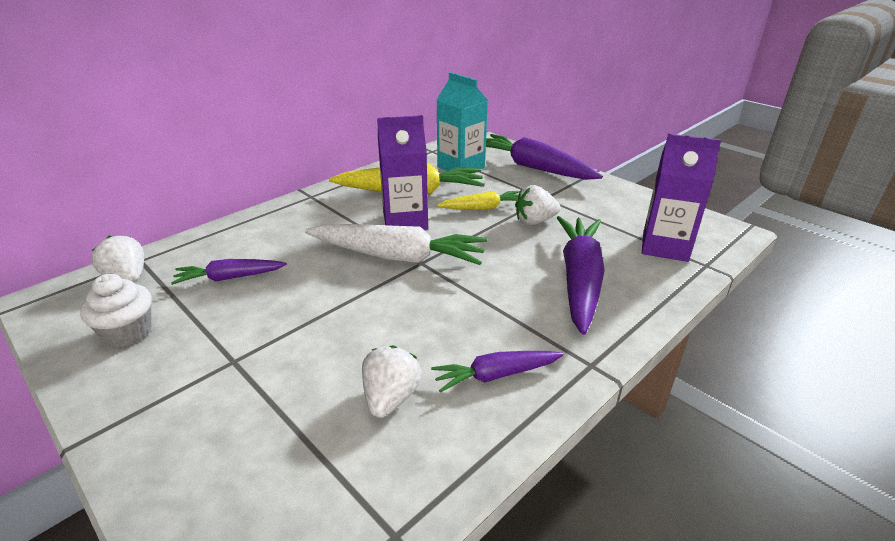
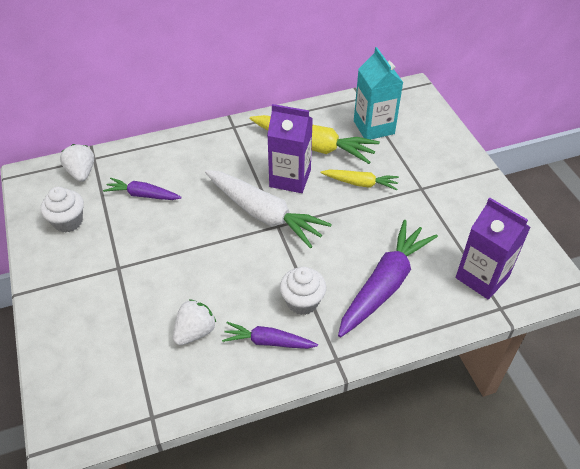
camera: 25 degrees right, 15 degrees up
purple carrot [486,134,603,180] -> none
white strawberry [515,185,561,225] -> none
none -> white cupcake [280,267,326,315]

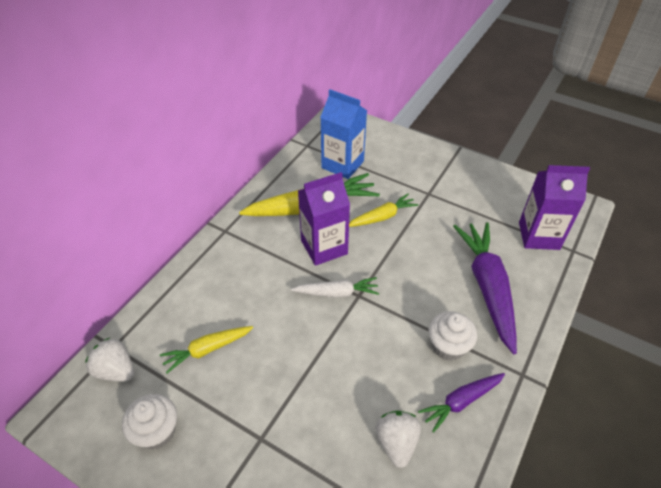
camera: 40 degrees left, 0 degrees up
purple carrot [103,177,182,200] -> yellow carrot [160,326,253,373]
white carrot [205,170,332,249] -> white carrot [291,277,379,298], size x0.55
turquoise carton [354,47,403,140] -> blue carton [320,89,367,179]

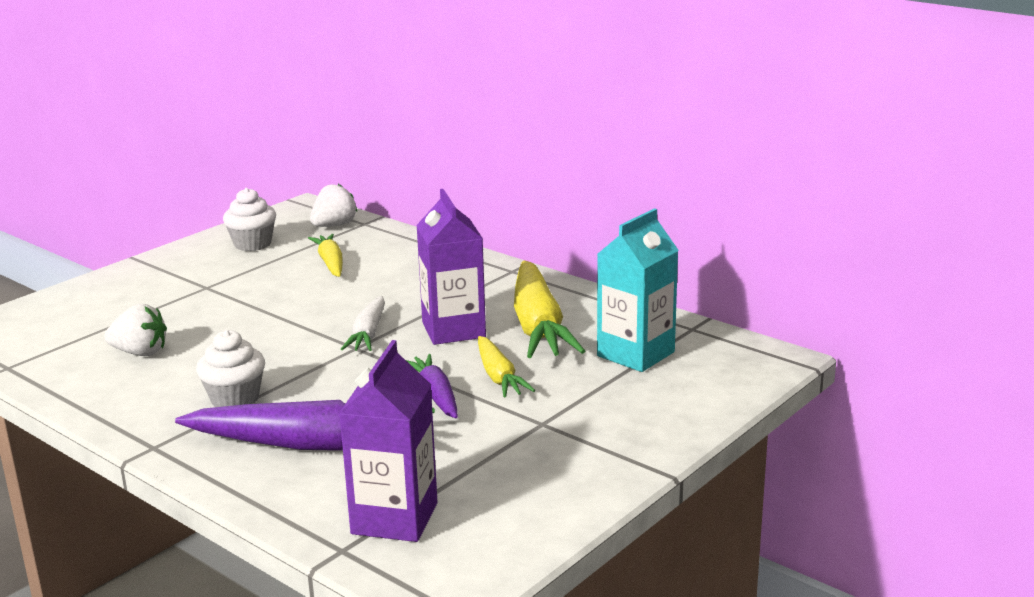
camera: 100 degrees right, 25 degrees down
blue carton [320,89,367,179] -> turquoise carton [597,208,679,372]
purple carrot [418,373,505,433] -> purple carrot moved to [406,354,458,418]

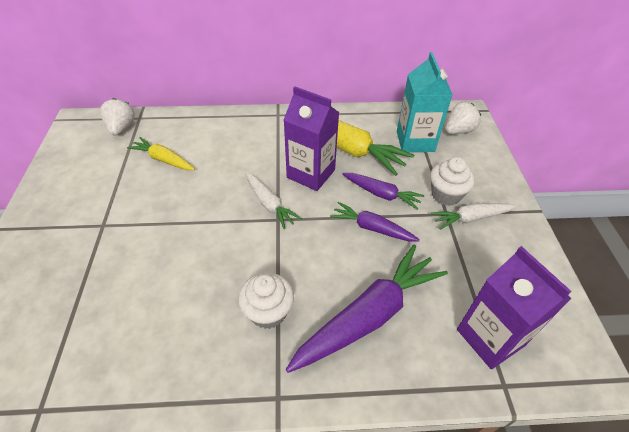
camera: 45 degrees left, 25 degrees up
white strawberry [104,304,167,356] -> white strawberry moved to [445,102,481,134]
white cupcake [223,188,276,251] -> white cupcake moved to [430,157,475,206]
yellow carrot [478,336,535,398] -> purple carrot [342,173,424,210]
none -> white carrot [431,203,516,230]

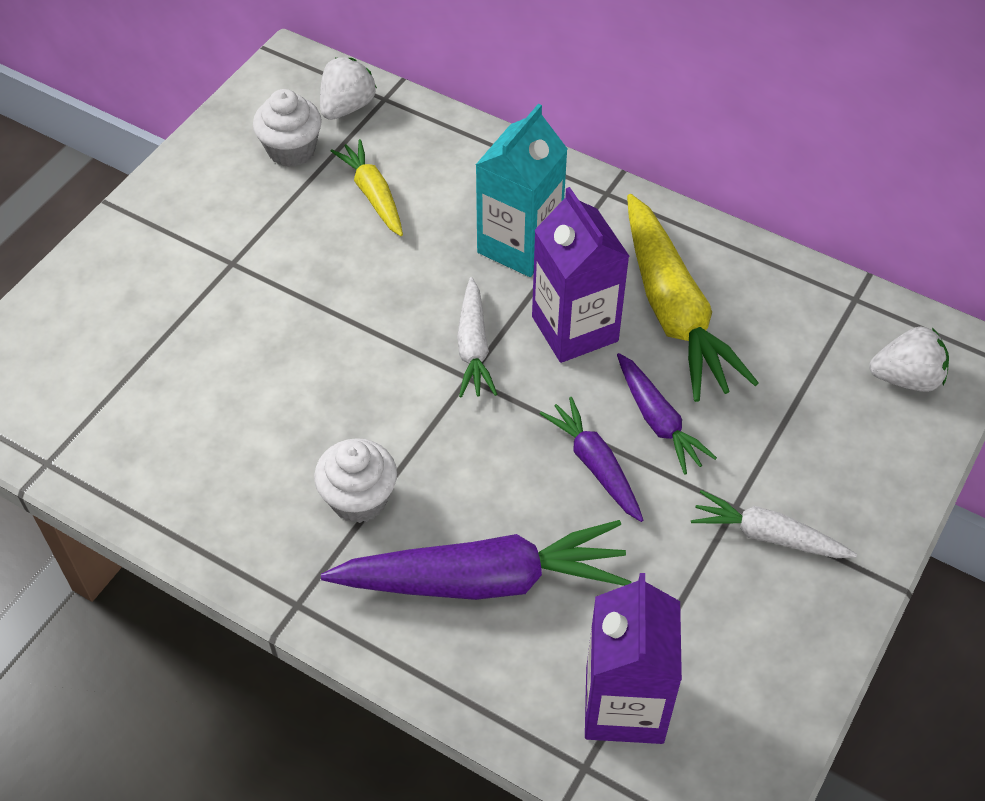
camera: 35 degrees right, 5 degrees up
turquoise carton [397,52,453,152] -> turquoise carton moved to [476,104,568,277]
white cupcake [430,157,475,206] -> white cupcake moved to [253,89,322,167]

